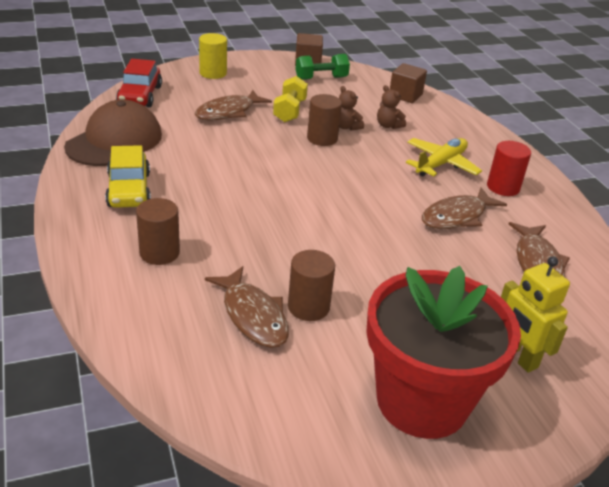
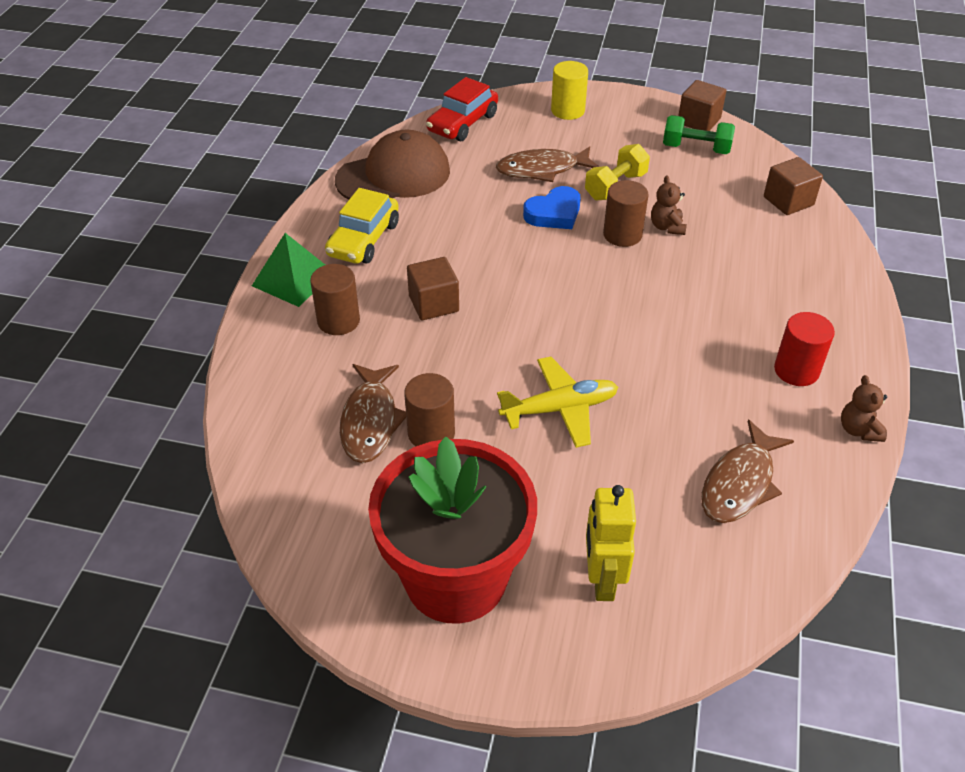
camera: 35 degrees right, 10 degrees up
brown teddy bear [377,85,406,129] -> brown teddy bear moved to [841,375,887,442]
yellow plane [406,138,482,177] -> yellow plane moved to [497,357,618,448]
brown fish [422,187,507,229] -> none
none -> green pyramid [252,233,325,307]
none -> brown cube [407,257,459,320]
none -> blue heart [523,186,581,229]

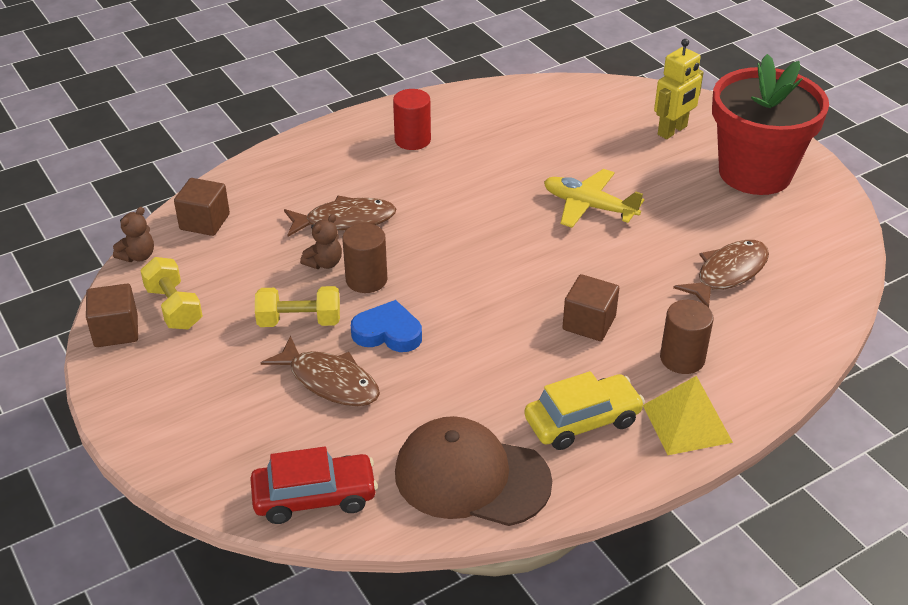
camera: 135 degrees left, 5 degrees down
green pyramid [252,233,325,307] -> yellow pyramid [643,376,733,455]
brown cylinder [404,373,455,447] -> none
yellow cylinder [551,61,588,120] -> none
green dumbbell [663,115,735,154] -> yellow dumbbell [140,257,203,329]
brown fish [701,420,794,523] -> brown fish moved to [284,196,396,237]
brown teddy bear [841,375,887,442] -> brown teddy bear moved to [113,207,154,262]

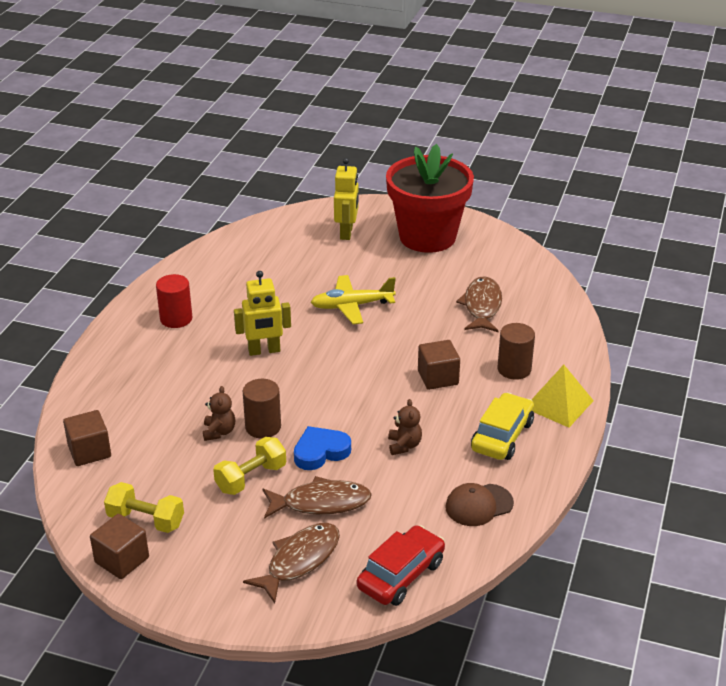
camera: 40 degrees left, 5 degrees down
brown teddy bear [113,207,154,262] -> brown teddy bear moved to [388,399,422,455]
brown fish [284,196,396,237] -> brown fish moved to [243,523,340,604]
brown cap [395,416,552,526] -> brown cap [445,483,514,526], size x0.56
none -> yellow robot [234,271,291,356]

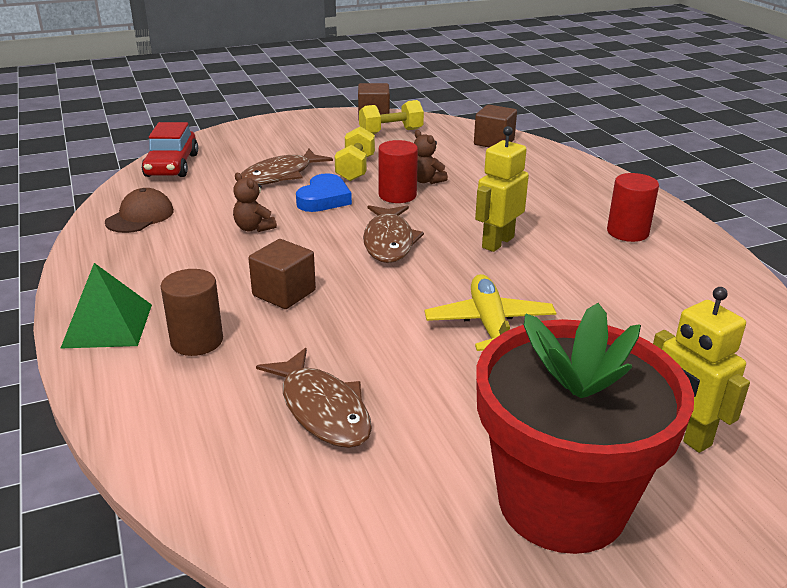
camera: 140 degrees right, 5 degrees down
brown cylinder [243,379,281,439] -> red cylinder [378,140,418,203]
brown fish [243,523,340,604] -> brown fish moved to [363,205,424,263]
yellow plane [311,275,396,324] -> yellow plane turned 45 degrees counterclockwise [425,274,556,351]
yellow car [471,392,534,460] -> none
yellow pyramid [531,365,594,428] -> green pyramid [60,263,152,349]

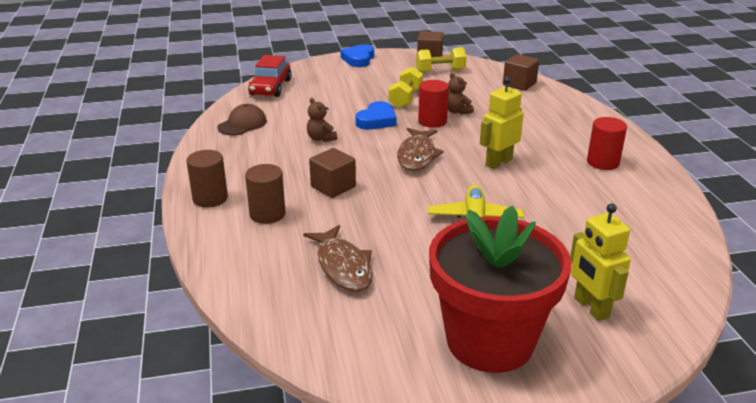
camera: 10 degrees right, 0 degrees up
green pyramid [60,263,152,349] -> brown cylinder [186,150,228,208]
brown fish [241,149,333,185] -> none
none -> blue heart [340,44,374,67]

